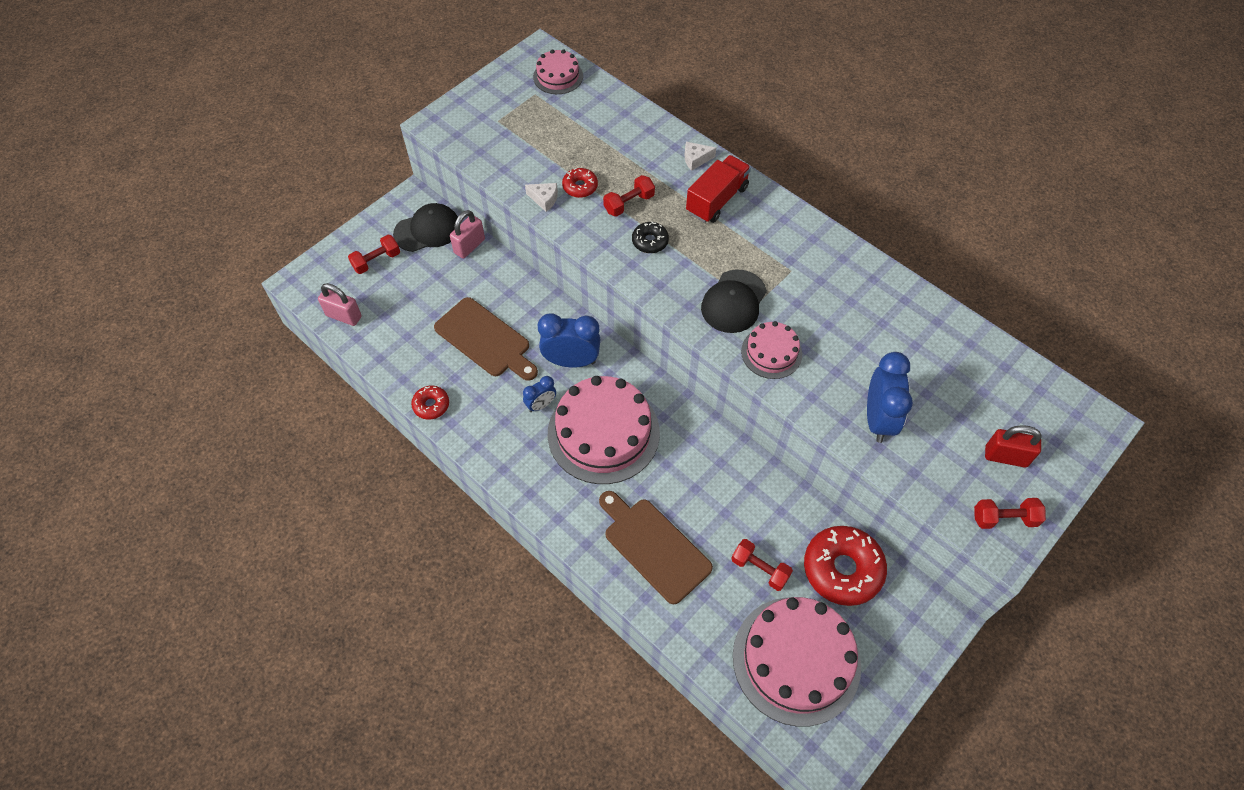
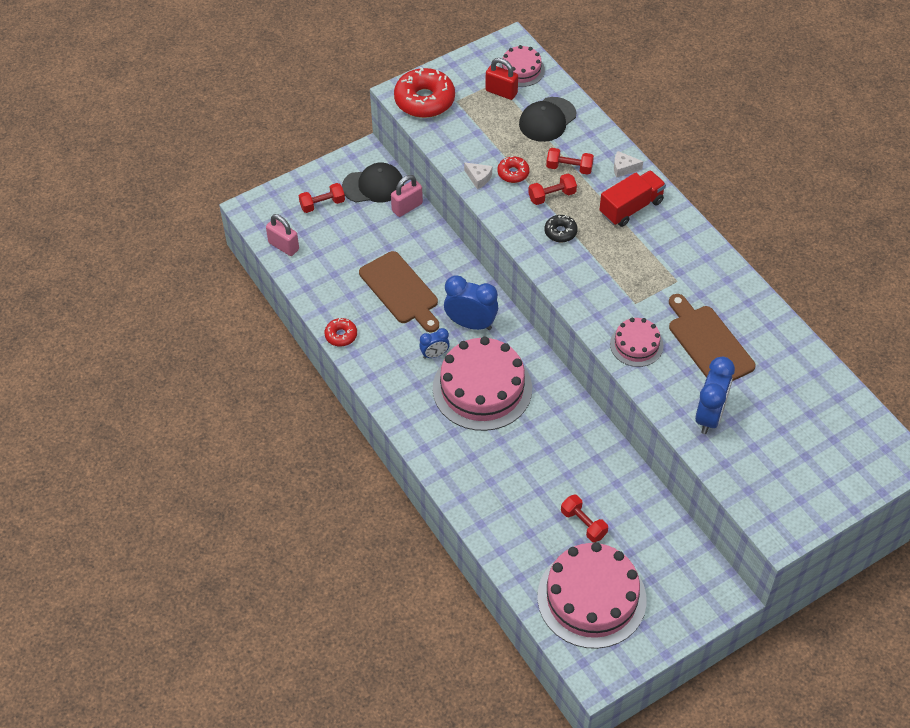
camera: 15 degrees right, 5 degrees down
brown cutting board [599,491,713,605] -> brown cutting board moved to [669,294,756,381]
black cap [701,269,767,333] -> black cap moved to [519,97,576,142]
red donut [804,526,887,606] -> red donut moved to [394,67,455,118]
red dumbbell [974,498,1046,529] -> red dumbbell moved to [546,148,594,175]
red padlock [985,425,1042,468] -> red padlock moved to [485,58,518,100]

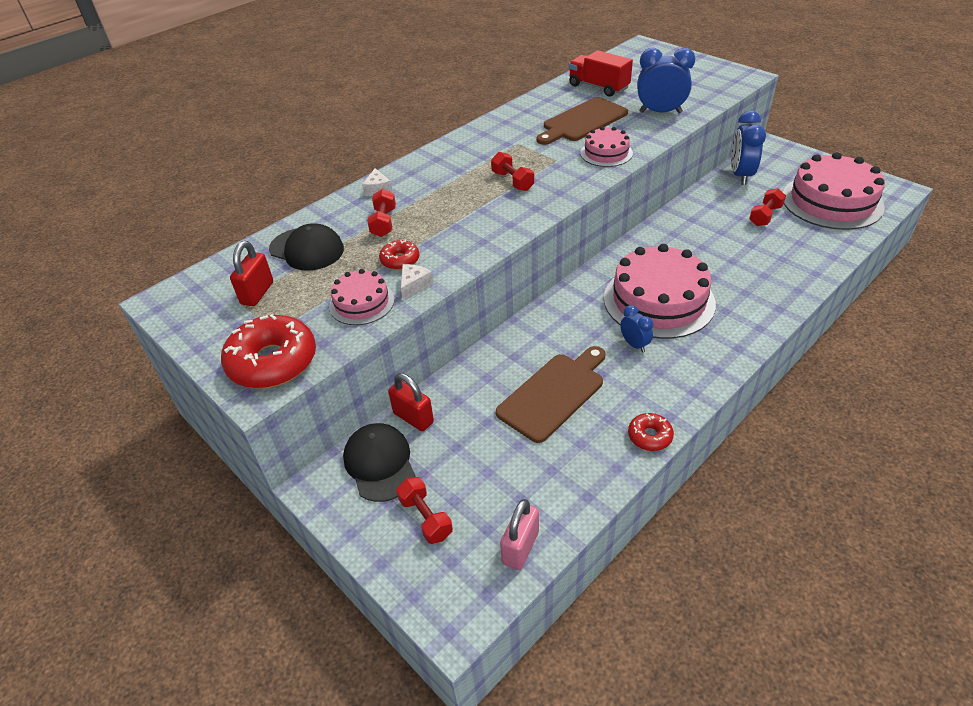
camera: 100 degrees left, 10 degrees down
pink padlock [391,175,423,217] -> red padlock [388,373,434,431]
blue clock [444,275,498,330] -> blue clock moved to [731,110,766,185]
pink cake [499,45,545,87] -> pink cake moved to [329,269,395,325]
red dumbbell [528,174,577,205] -> red dumbbell moved to [491,152,534,191]
black donut [545,215,578,242] -> none
red truck [599,170,666,227] -> red truck moved to [569,50,633,97]

